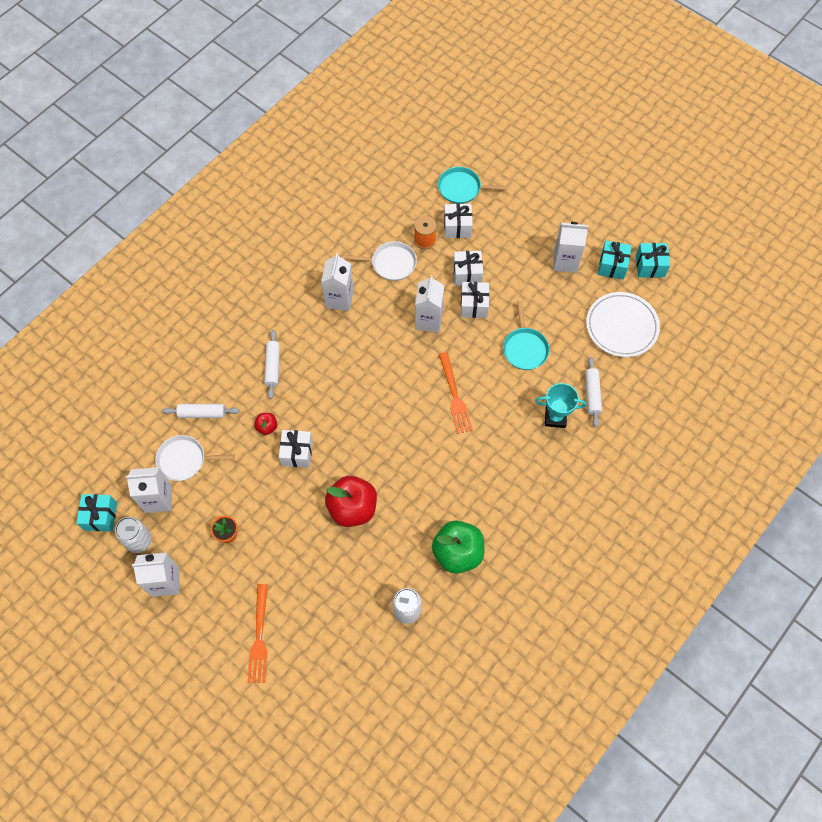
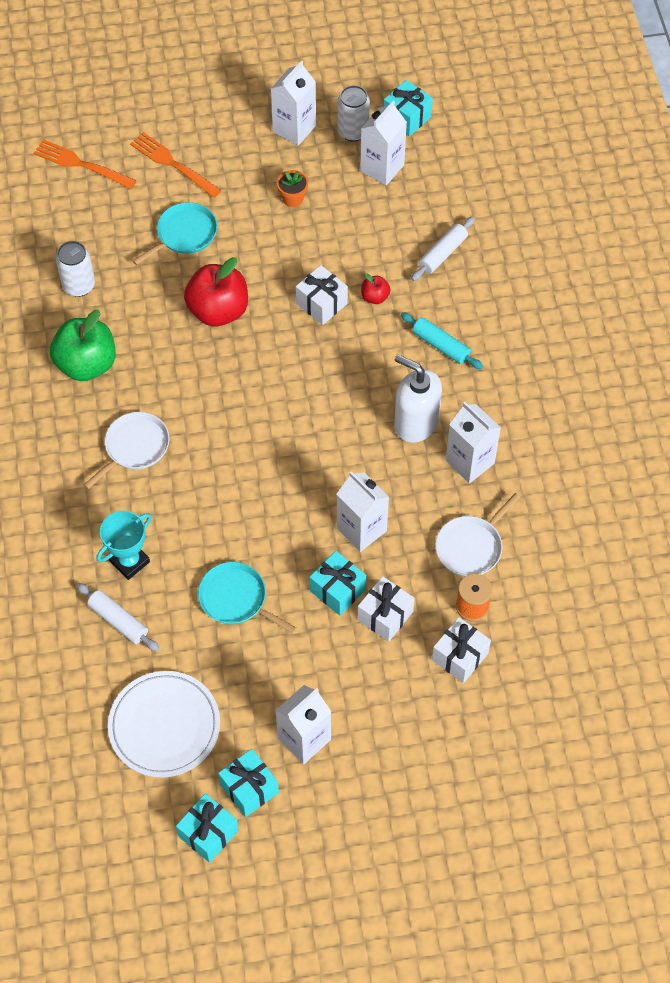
camera: 130 degrees right, 5 degrees down
white pan [155,435,234,481] -> white pan moved to [84,412,169,489]
white rolling pin [264,330,280,399] -> turquoise rolling pin [401,312,483,369]
turquoise pan [438,167,508,204] -> turquoise pan moved to [133,202,217,265]
orange fork [439,352,473,434] -> orange fork moved to [34,139,137,189]
white gift [461,282,489,318] -> turquoise gift [309,551,367,616]
none -> white soap dispenser [394,354,442,443]

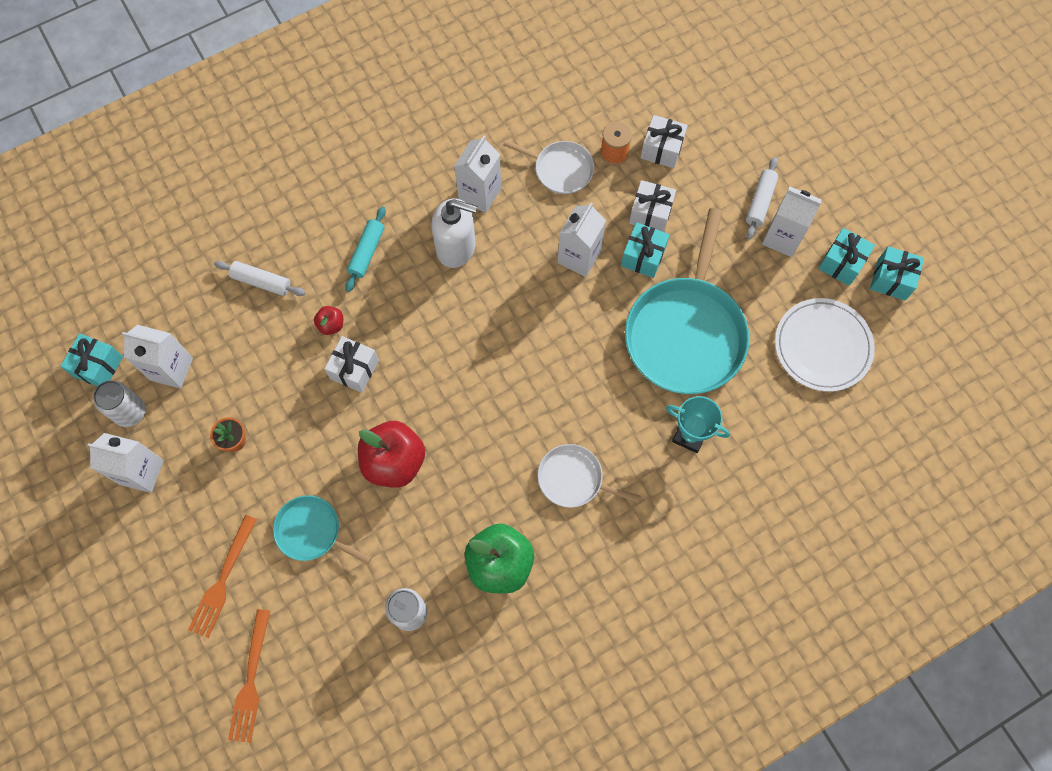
camera: 110 degrees left, 10 degrees up
white rolling pin [77,583,159,651] -> white rolling pin moved to [746,157,779,240]
turquoise pan [198,562,296,634] -> turquoise pan [625,208,750,394], size x1.98
white soap dispenser [394,354,442,443] -> white soap dispenser turned 90 degrees counterclockwise [432,198,477,268]

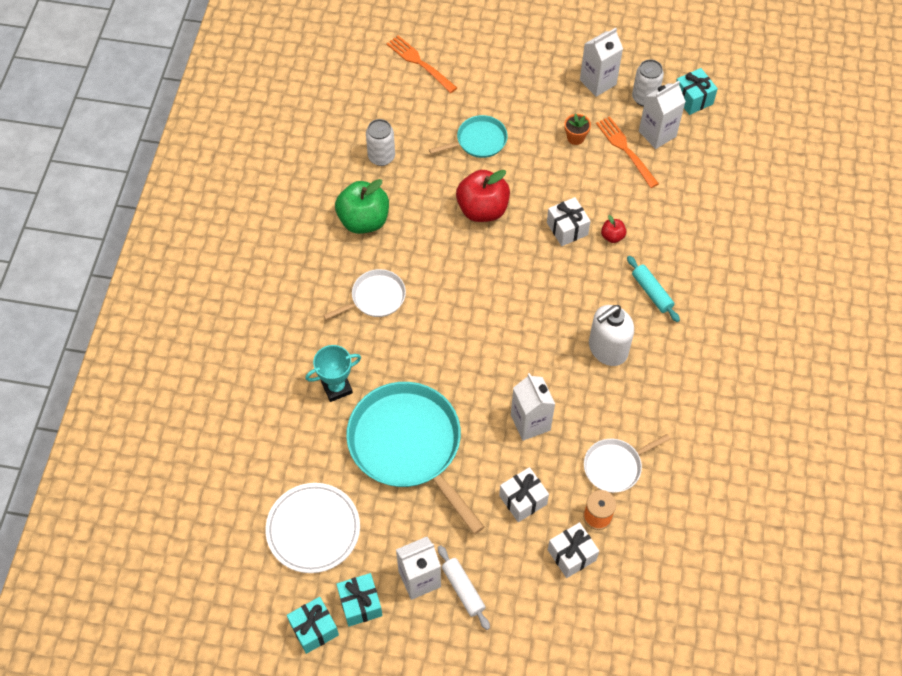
camera: 130 degrees right, 10 degrees down
orange fork [188,515,257,638] -> orange fork moved to [596,116,659,188]
white rolling pin [214,261,306,296] -> none
white carton [454,136,501,213] -> none
turquoise gift [621,222,670,278] -> none

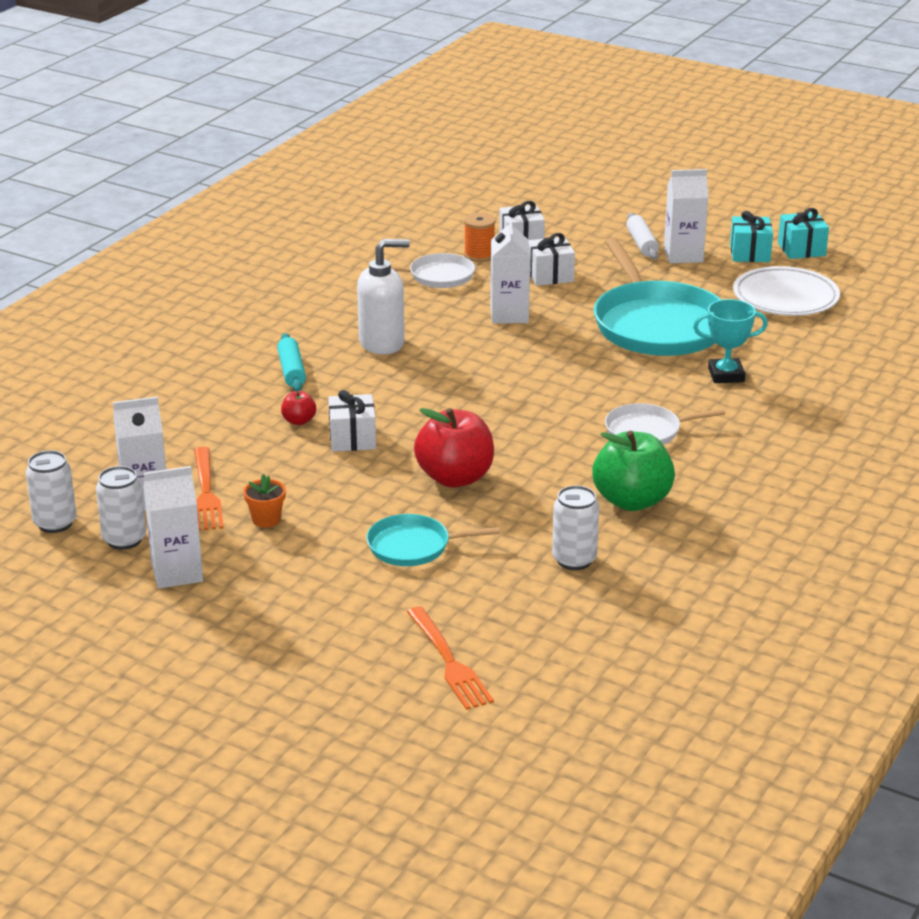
camera: 160 degrees left, 30 degrees down
turquoise gift [676,68,718,115] -> white can [26,450,77,533]

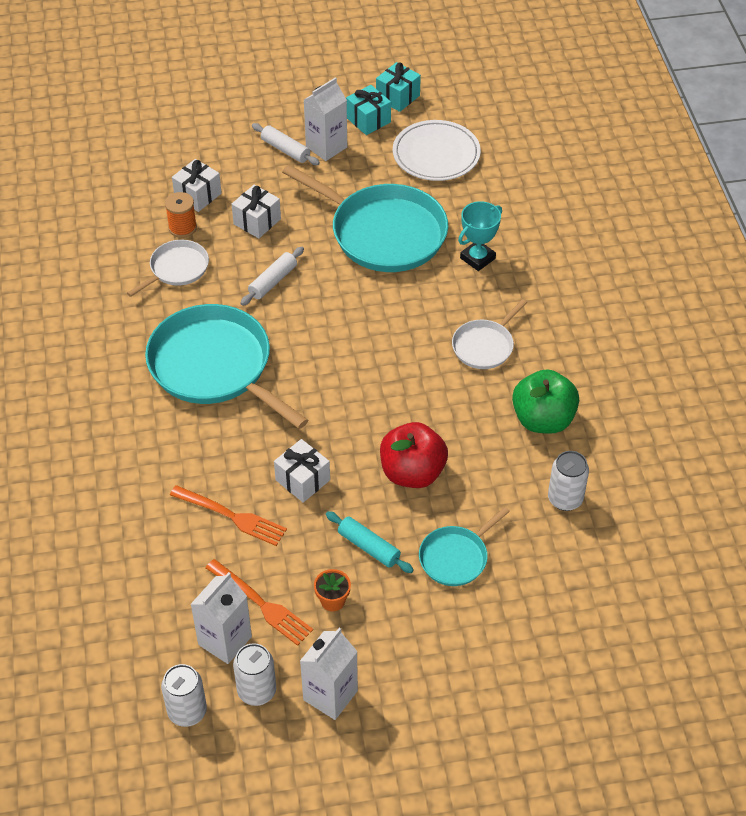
camera: 40 degrees left, 20 degrees up
turquoise rolling pin [277,333,306,391] -> turquoise rolling pin moved to [326,511,414,573]
red apple [281,391,316,425] -> none
white soap dispenser [357,239,410,355] -> turquoise pan [145,304,308,429]
orange fork [407,607,494,710] -> orange fork moved to [170,485,287,546]
white carton [490,218,530,324] -> white rolling pin [240,247,304,306]

